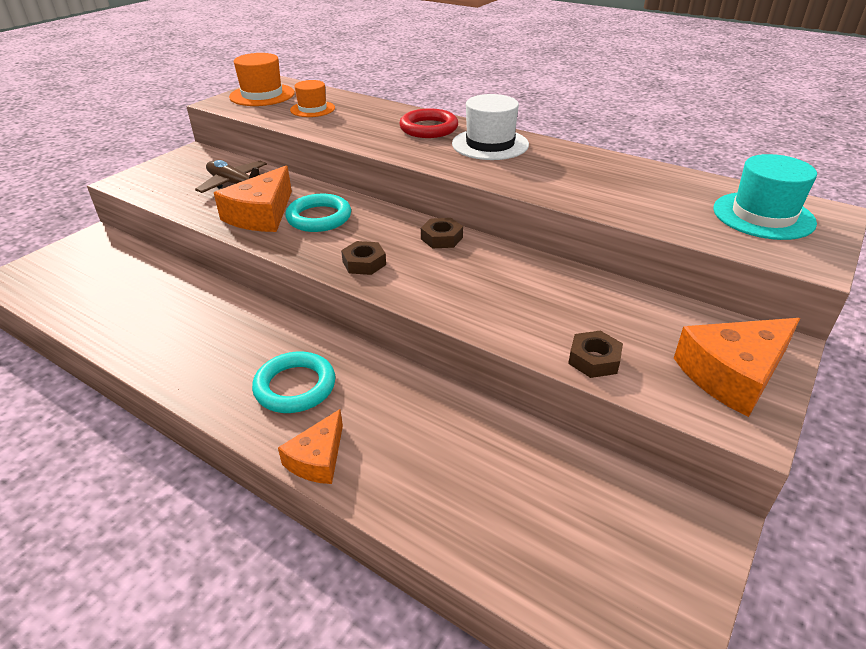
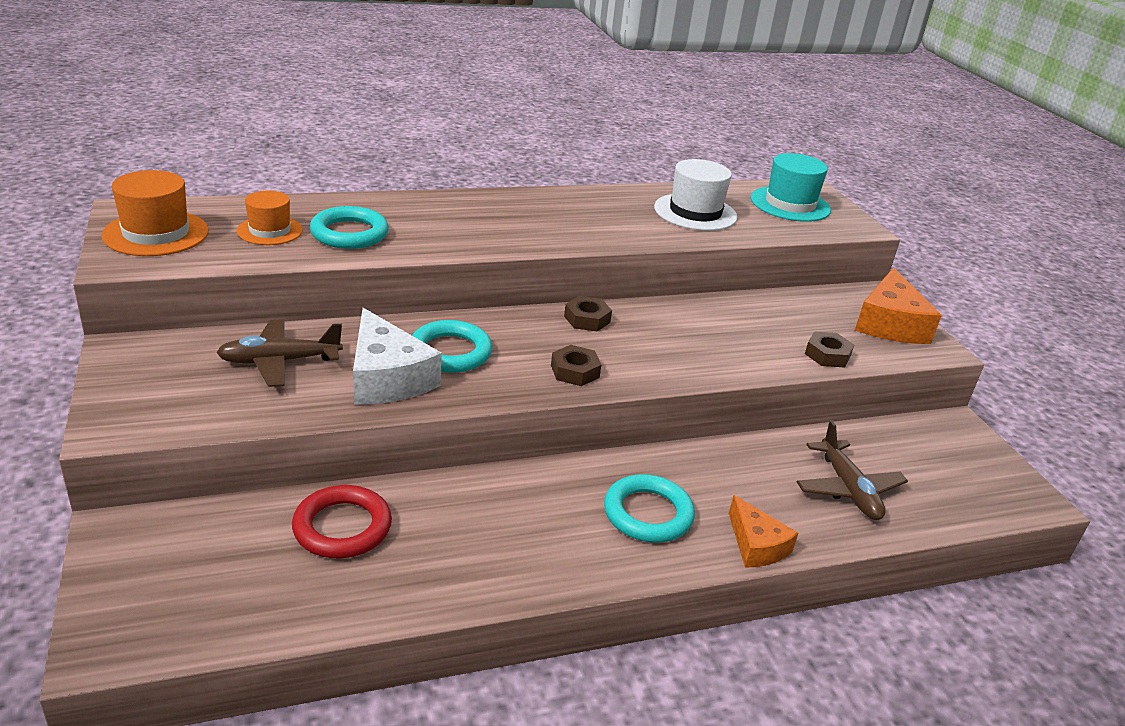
camera: 55 degrees left, 5 degrees down
orange cheese [214,165,292,232] -> white cheese [353,308,442,405]
red ring [399,108,458,138] -> red ring moved to [292,485,392,558]
white hat [452,94,529,160] -> white hat moved to [654,159,738,231]
none -> turquoise ring [310,206,389,249]
none -> brown plane [797,420,908,520]

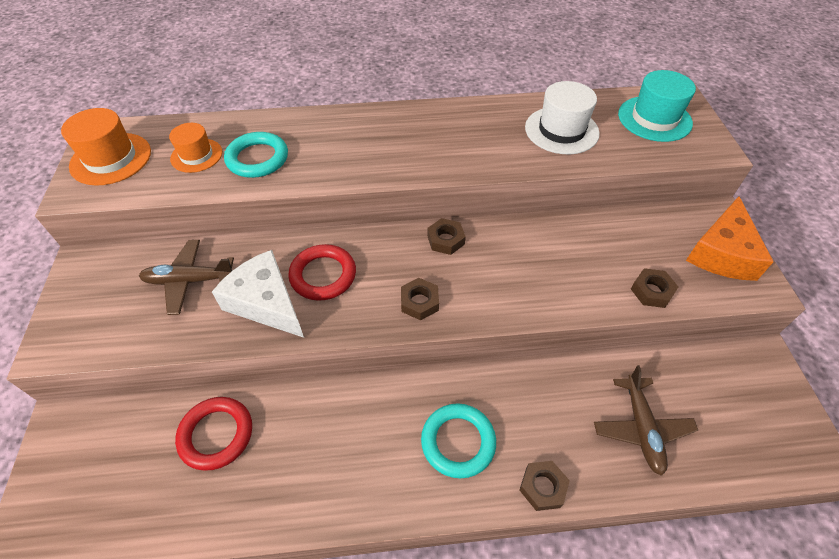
camera: 15 degrees right, 20 degrees up
white cheese [353,308,442,405] -> white cheese turned 150 degrees clockwise [212,250,304,338]
turquoise ring [412,320,492,373] -> red ring [288,244,356,301]
orange cheese [729,495,798,568] -> brown nut [520,461,570,511]

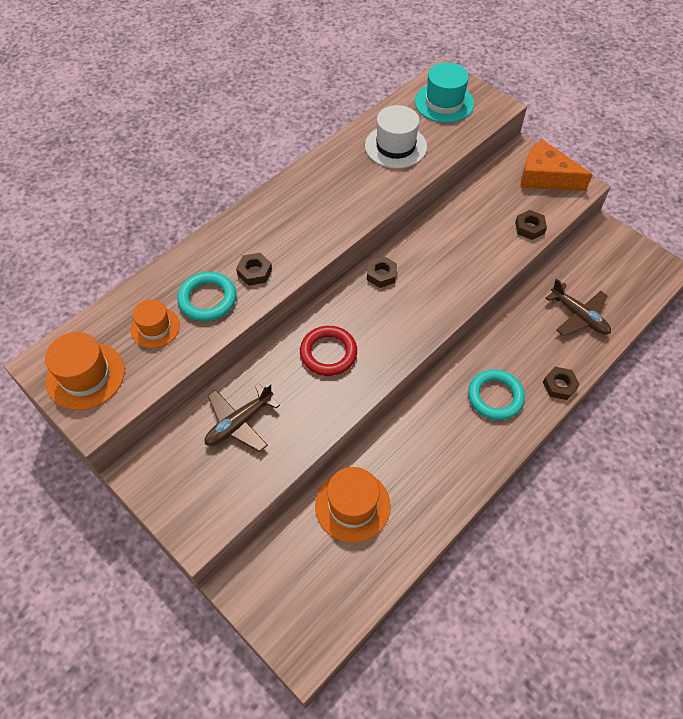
camera: 40 degrees left, 5 degrees up
red ring [175,397,252,471] -> orange hat [315,467,391,543]
white cheese [212,250,304,338] -> none
brown nut [401,278,439,320] -> brown nut moved to [236,253,272,286]
orange cheese [686,196,774,281] -> orange cheese turned 135 degrees clockwise [521,139,593,191]

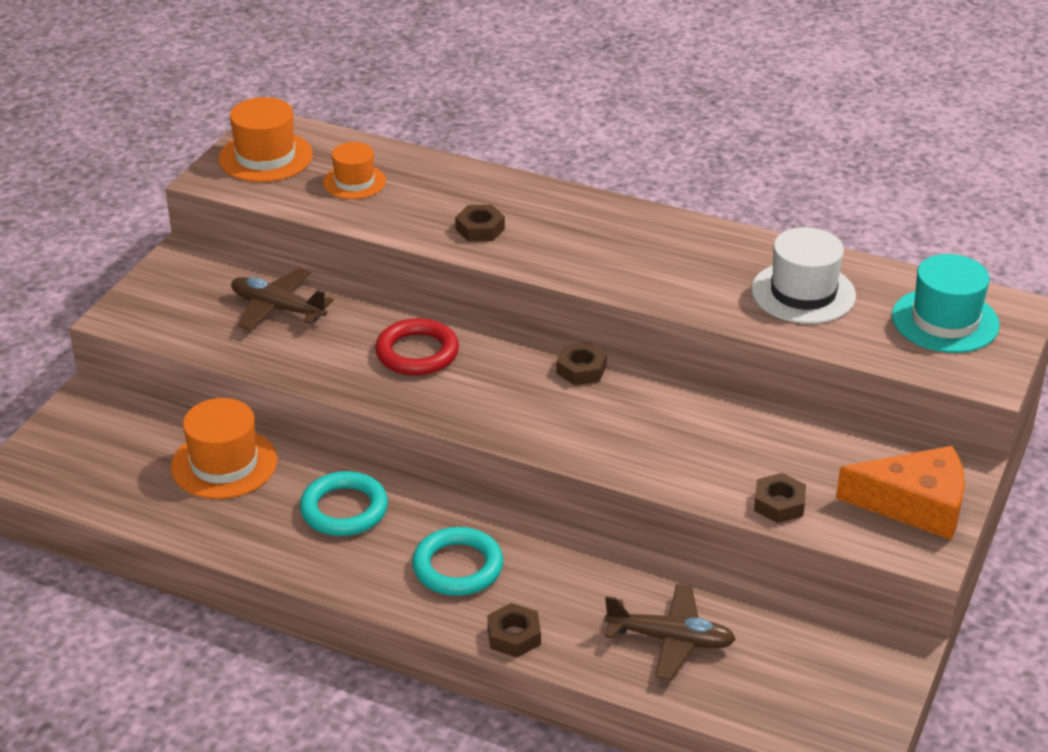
camera: 70 degrees right, 20 degrees down
turquoise ring [177,272,236,321] -> turquoise ring moved to [300,471,388,536]
orange cheese [521,139,593,191] -> orange cheese turned 90 degrees clockwise [836,446,965,540]
brown plane [546,279,611,336] -> brown plane turned 105 degrees counterclockwise [604,584,736,680]

